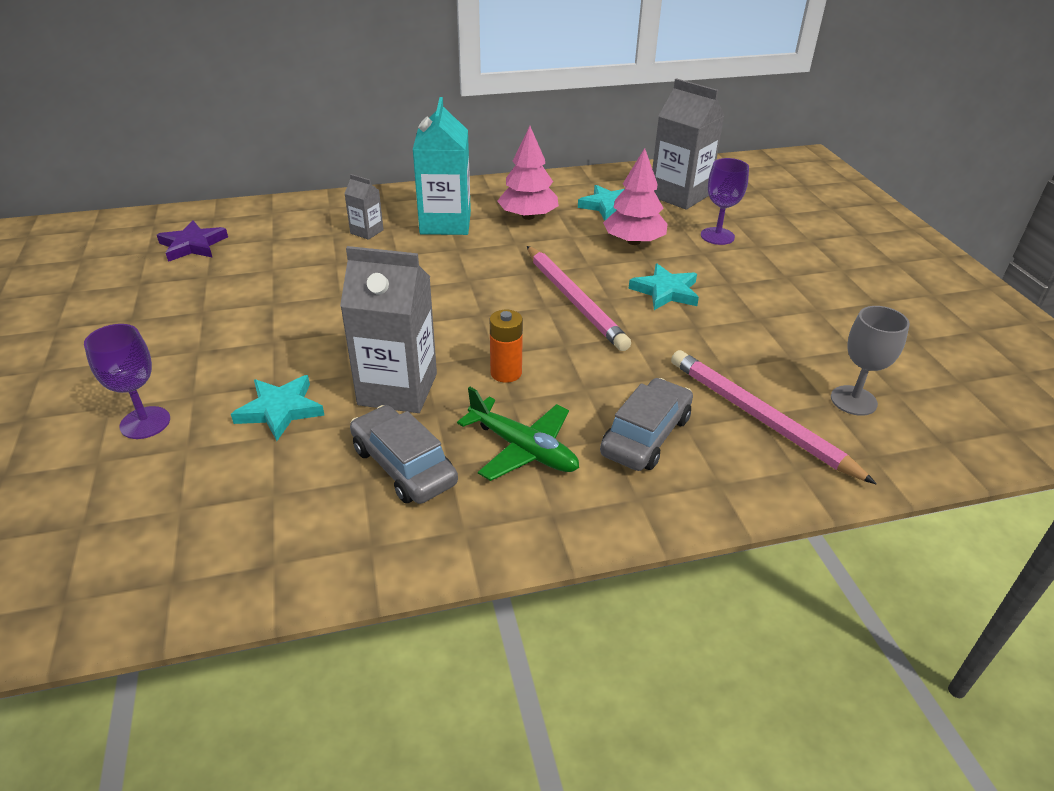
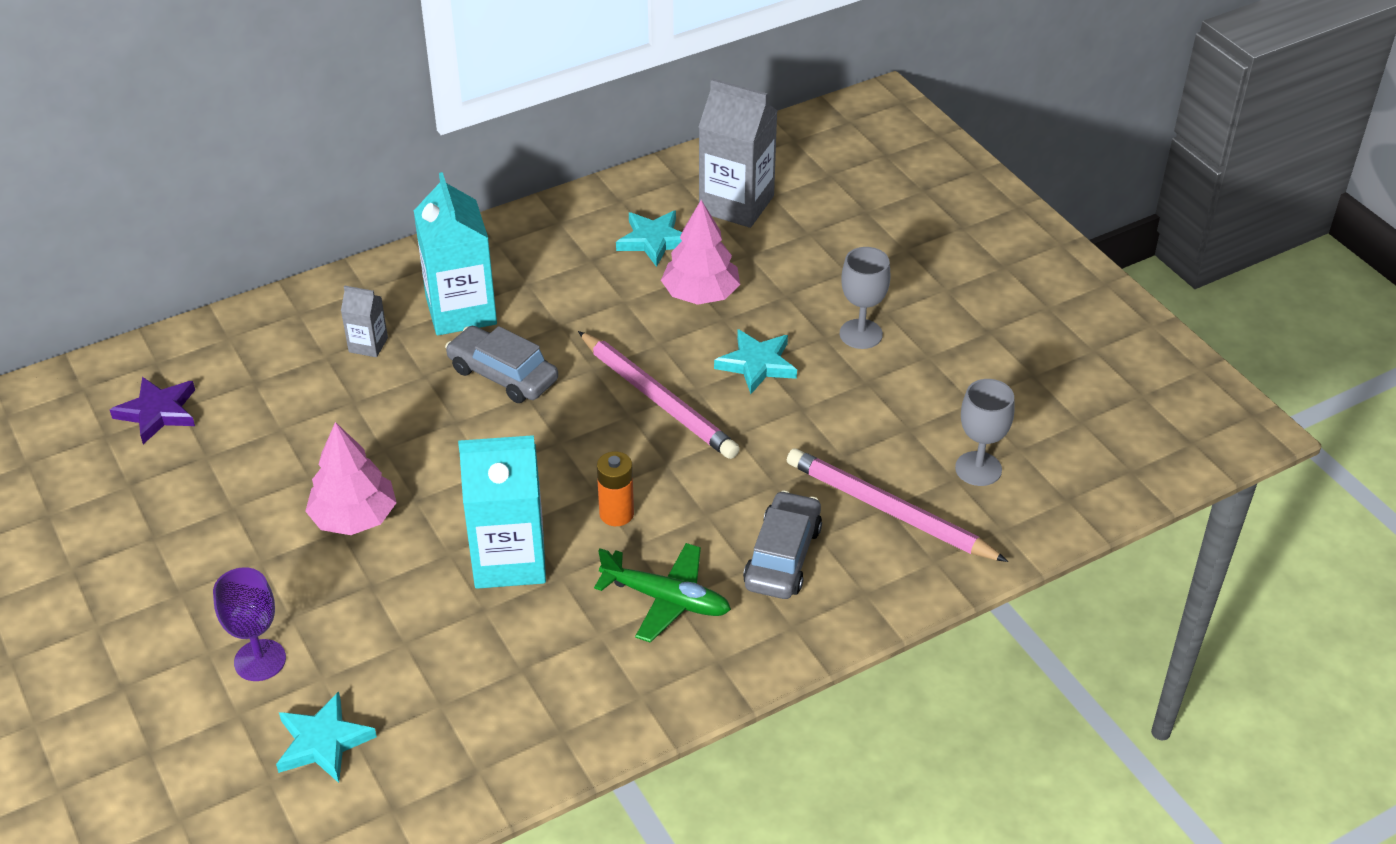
camera: 15 degrees left, 5 degrees up
turquoise star [231,375,325,441] -> turquoise star moved to [276,691,377,783]
grey carton [340,246,437,413] -> turquoise carton [458,435,546,589]
grey car [350,405,458,504] -> grey car moved to [445,326,558,403]
pink tree [497,126,559,220] -> pink tree moved to [305,422,397,535]
purple goblet [701,158,749,245] -> none
none -> grey goblet [840,247,890,349]

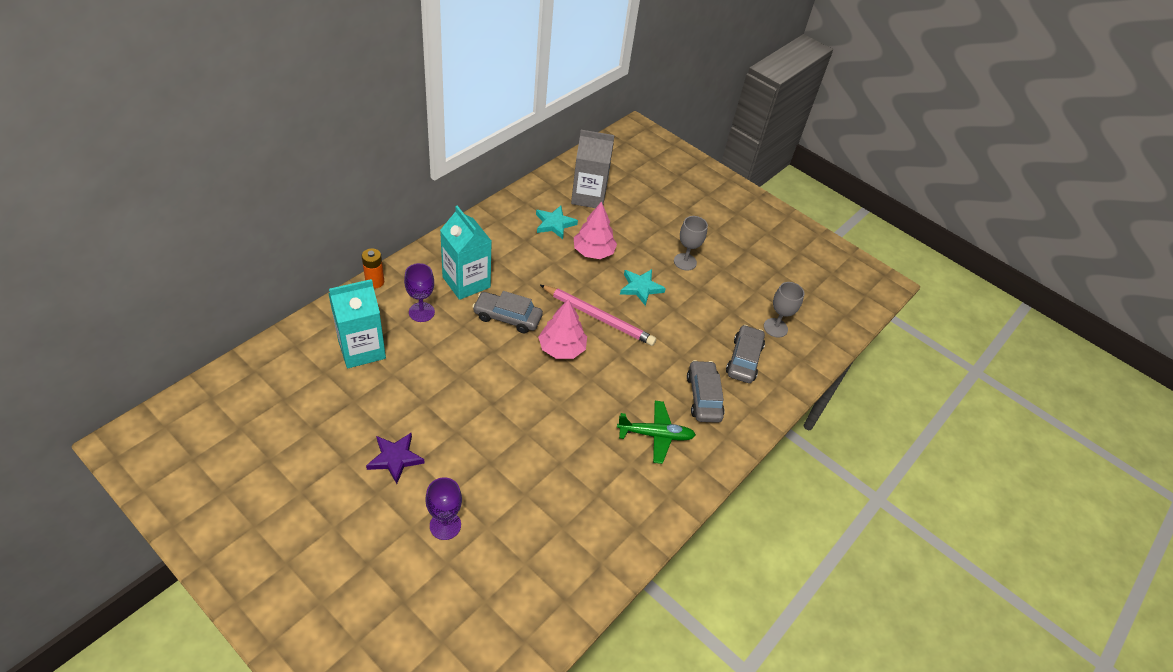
camera: 25 degrees left, 5 degrees up
purple star [110,377,195,444] -> purple star moved to [366,433,425,484]
turquoise star [276,691,377,783] -> none
pink tree [305,422,397,535] -> pink tree moved to [538,299,587,359]
grey carton [341,285,388,357] -> purple goblet [404,263,435,322]
turquoise carton [458,435,546,589] -> turquoise carton moved to [328,279,386,368]
orange battery [597,451,634,526] -> orange battery moved to [362,248,384,289]
pink pencil [787,448,1008,562] -> grey car [726,325,765,383]

